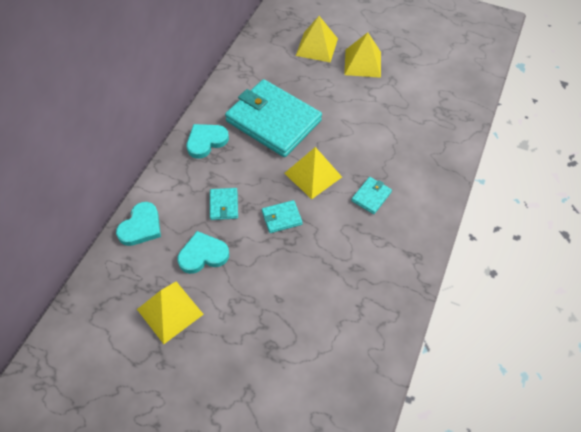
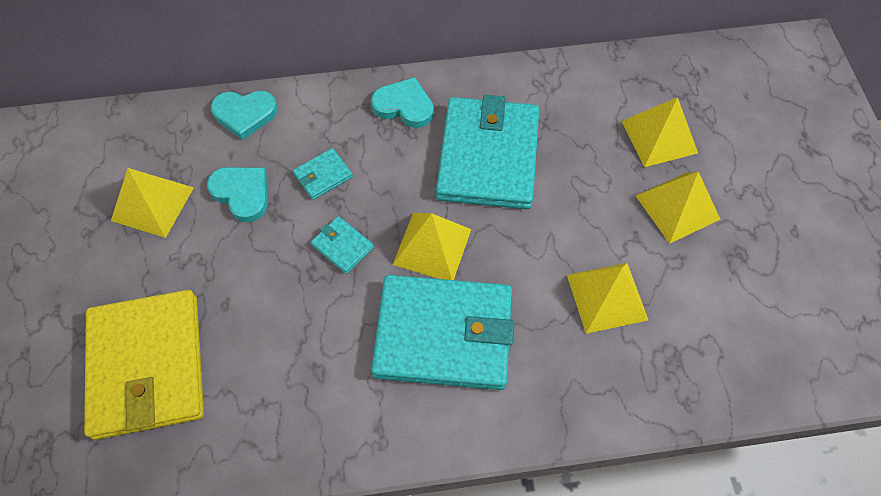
camera: 60 degrees right, 5 degrees up
turquoise wallet [351,177,392,214] -> turquoise wallet [371,275,514,390], size x2.45
none -> yellow wallet [84,290,204,440]
none -> yellow pyramid [567,263,648,334]

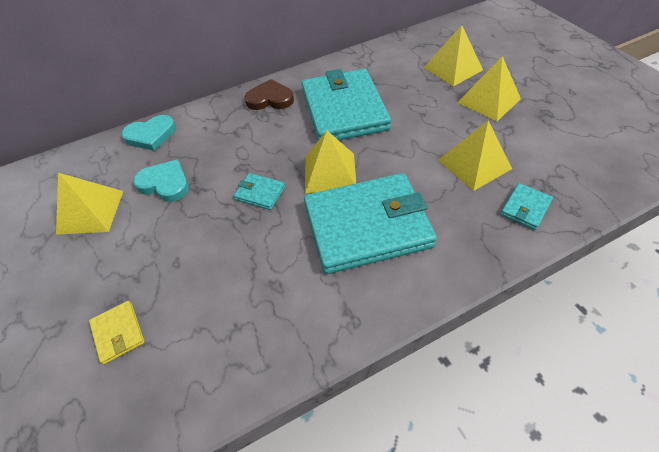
camera: 15 degrees left, 10 degrees down
yellow wallet [84,290,204,440] -> yellow wallet [89,301,145,365], size x0.41
turquoise wallet [293,148,353,200] -> turquoise wallet moved to [501,183,553,230]
turquoise heart [371,77,434,128] -> brown heart [245,79,294,110]

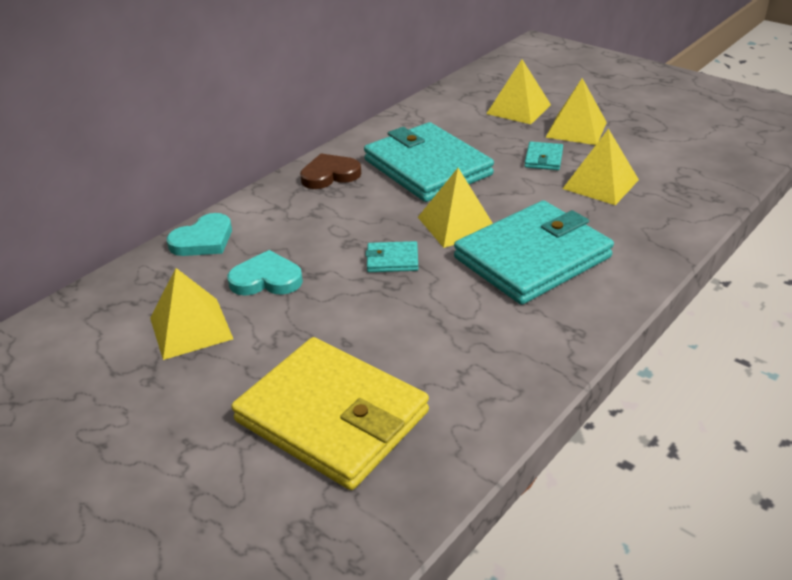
camera: 25 degrees left, 15 degrees down
yellow wallet [89,301,145,365] -> yellow wallet [231,337,429,490], size x2.45
turquoise wallet [501,183,553,230] -> turquoise wallet moved to [524,142,563,170]

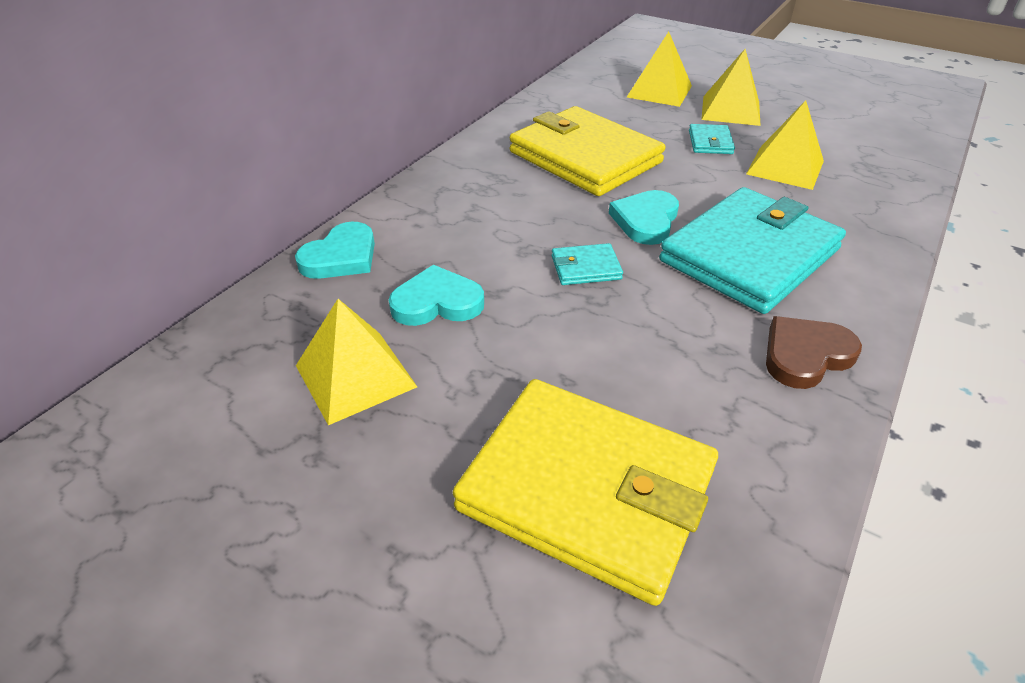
camera: 10 degrees left, 5 degrees up
brown heart [300,153,361,189] -> brown heart moved to [766,316,862,389]
turquoise wallet [364,122,494,202] -> yellow wallet [510,106,666,196]
yellow pyramid [418,168,493,248] -> turquoise heart [609,190,679,245]

